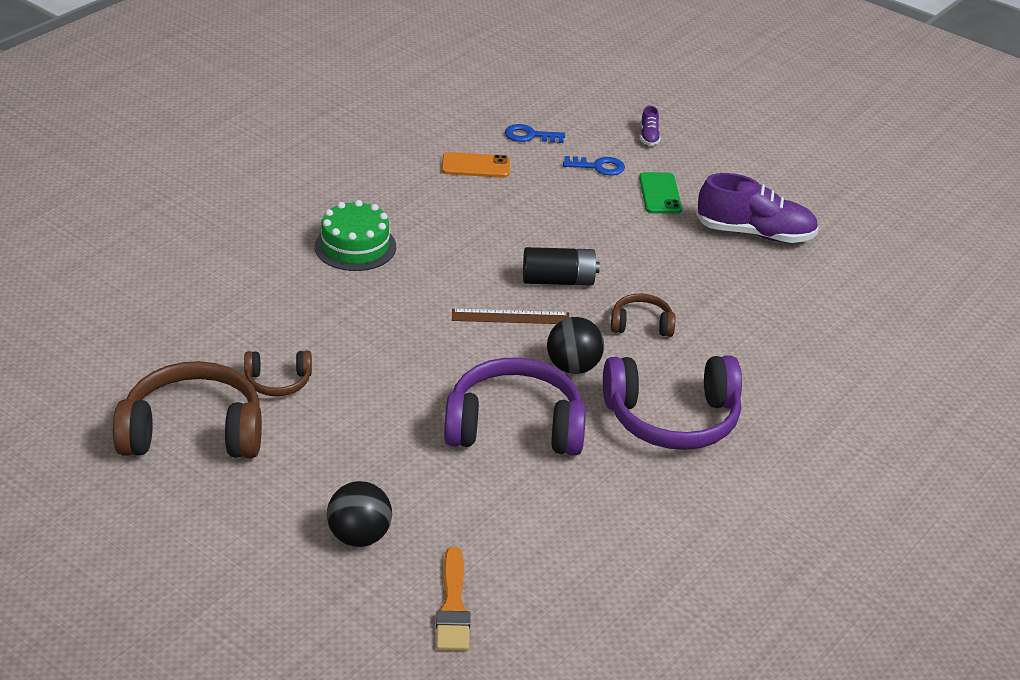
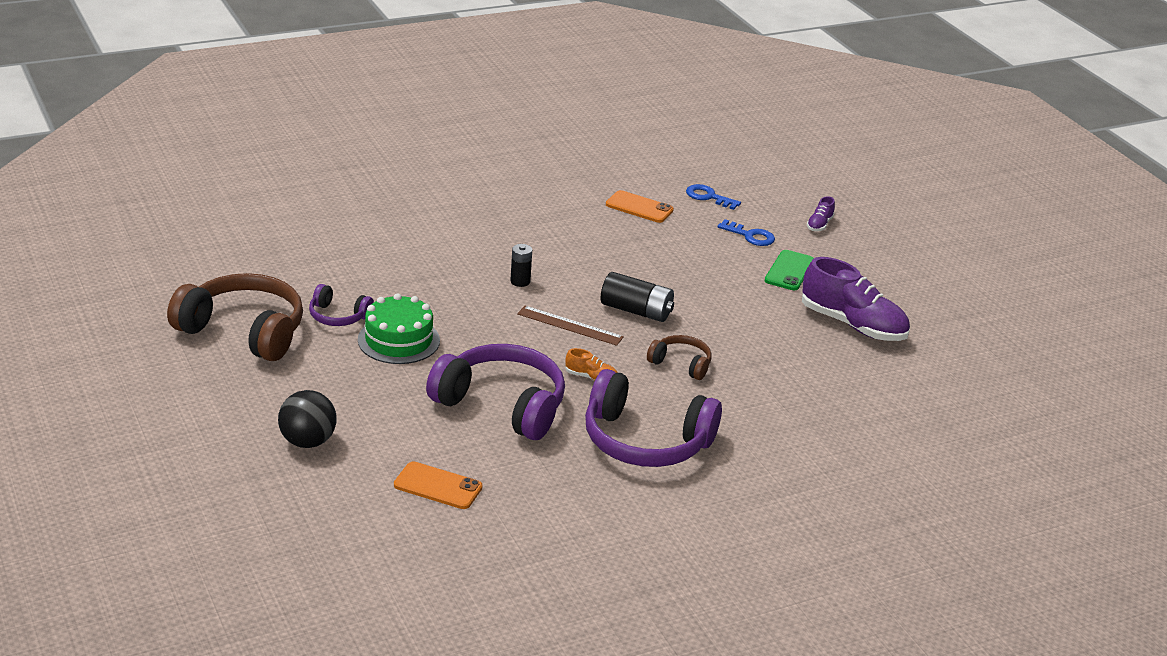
camera: 25 degrees right, 5 degrees down
brown headphones [244,351,312,396] -> purple headphones [309,284,374,326]
green cake [315,200,396,271] -> green cake moved to [358,293,440,364]
orange brush [436,547,470,651] -> none
black ball [547,317,604,374] -> orange shoe [565,348,618,381]
none -> orange phone [394,461,483,509]
none -> black battery [510,244,532,287]

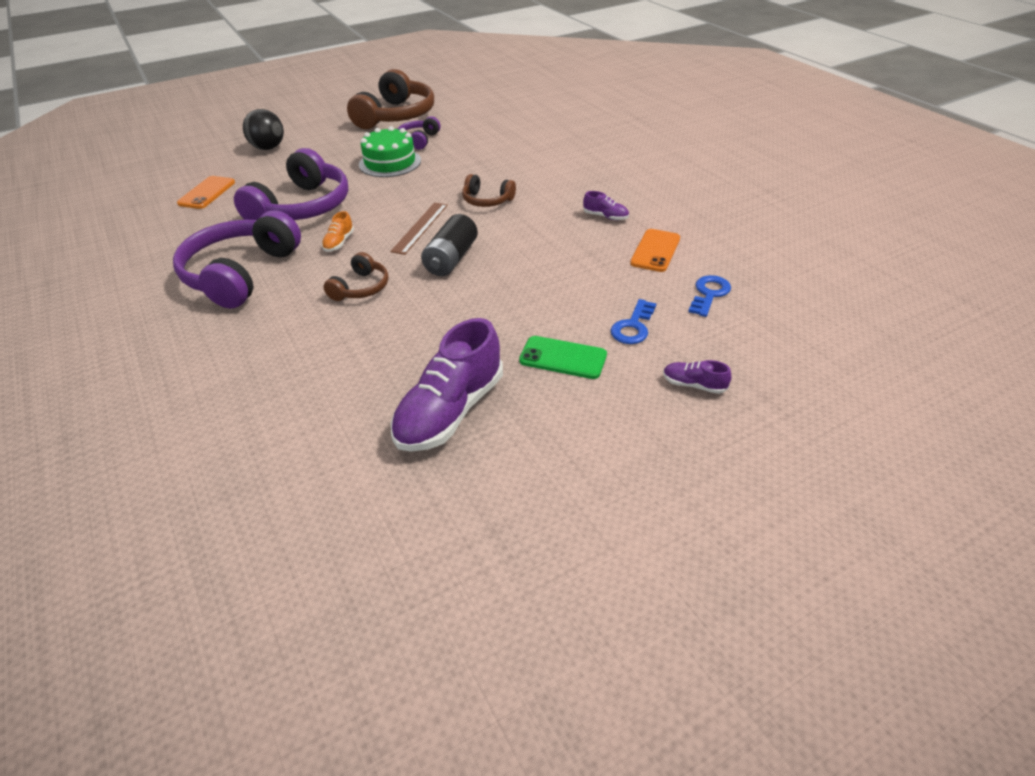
camera: 90 degrees right, 10 degrees up
black battery [510,244,532,287] -> brown headphones [462,174,516,207]
none -> purple shoe [583,191,629,220]

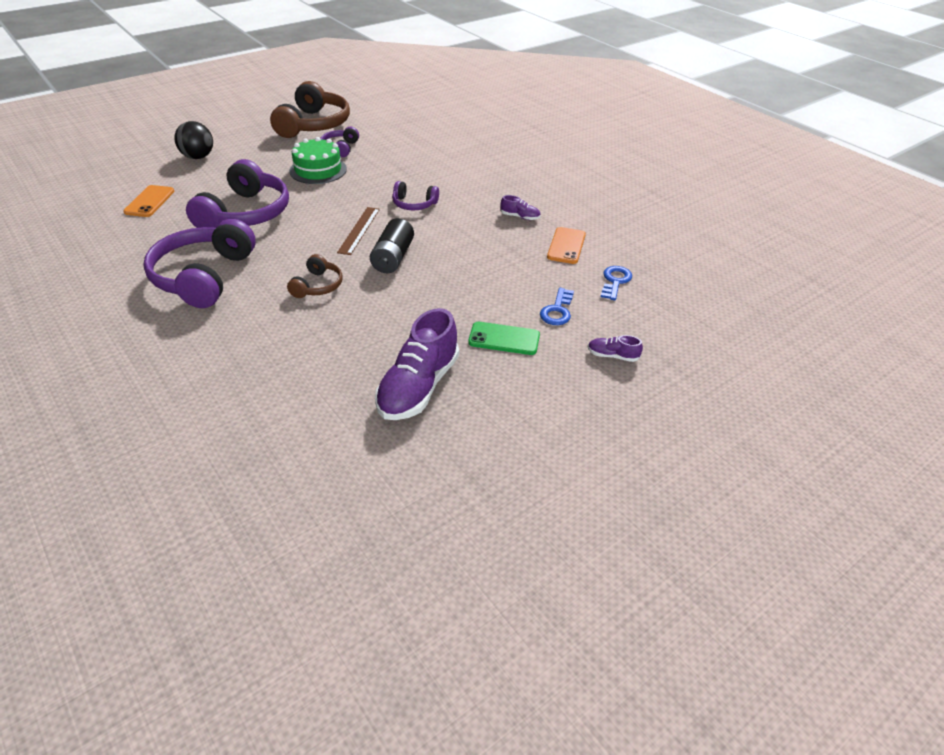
camera: 10 degrees left, 0 degrees up
orange shoe [322,211,354,252] -> none
brown headphones [462,174,516,207] -> purple headphones [392,181,439,210]

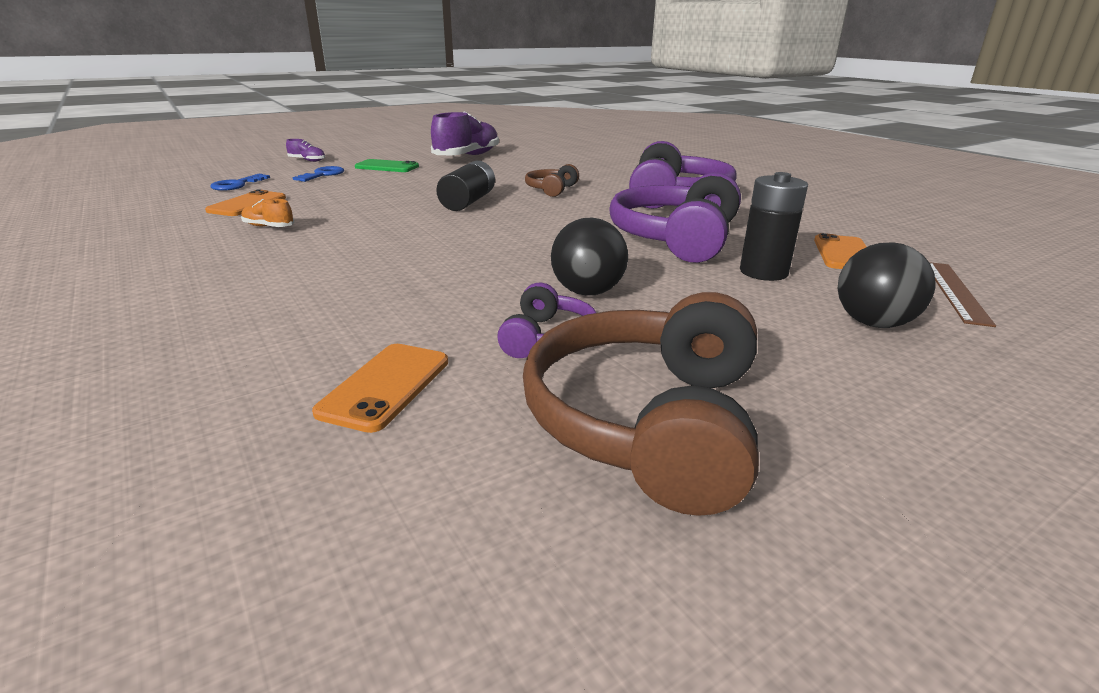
camera: 175 degrees left, 15 degrees down
green cake [289,137,347,184] -> black ball [551,218,628,296]
brown ruler [337,207,380,255] -> brown ruler moved to [929,262,996,327]
purple headphones [392,181,439,210] -> none
purple shoe [500,195,541,220] -> orange shoe [241,198,295,227]
none -> orange phone [312,344,448,433]
none -> black battery [740,172,808,281]

